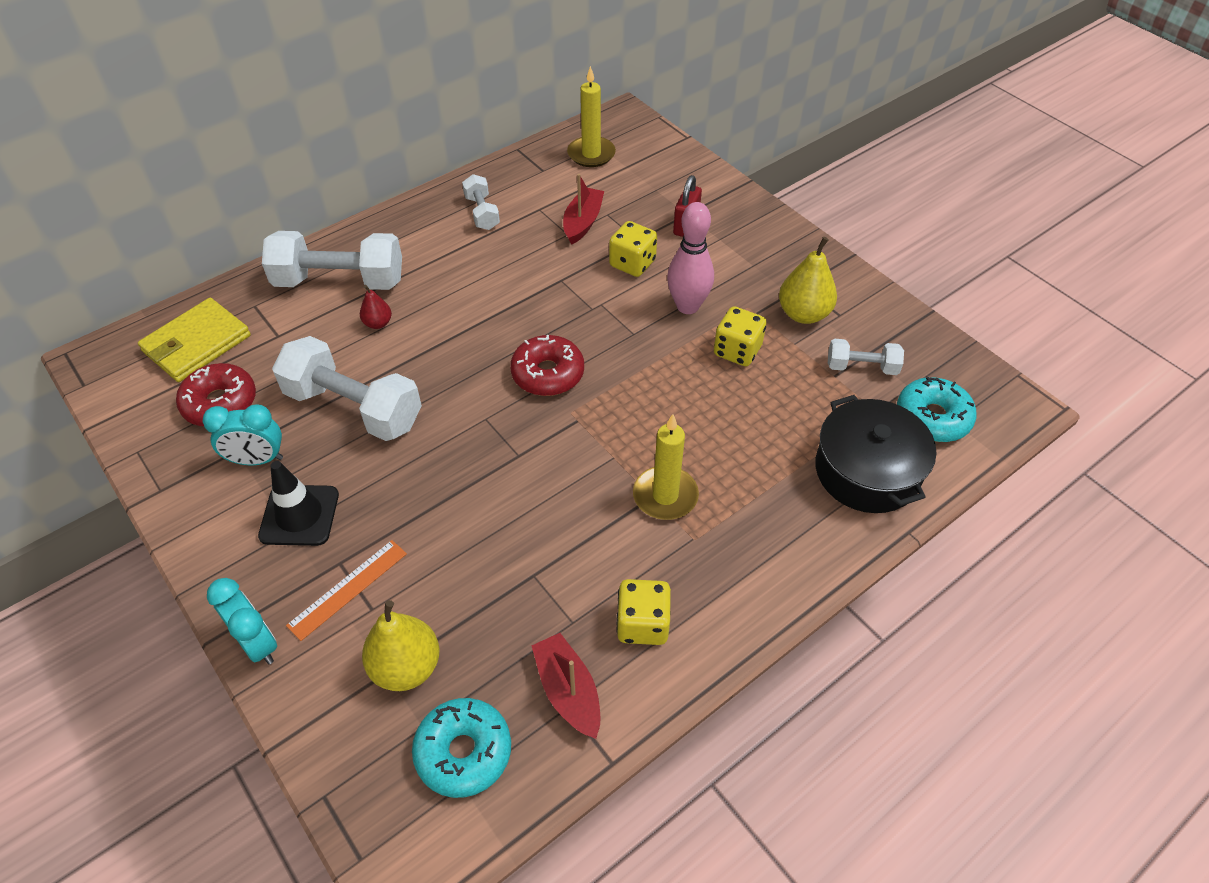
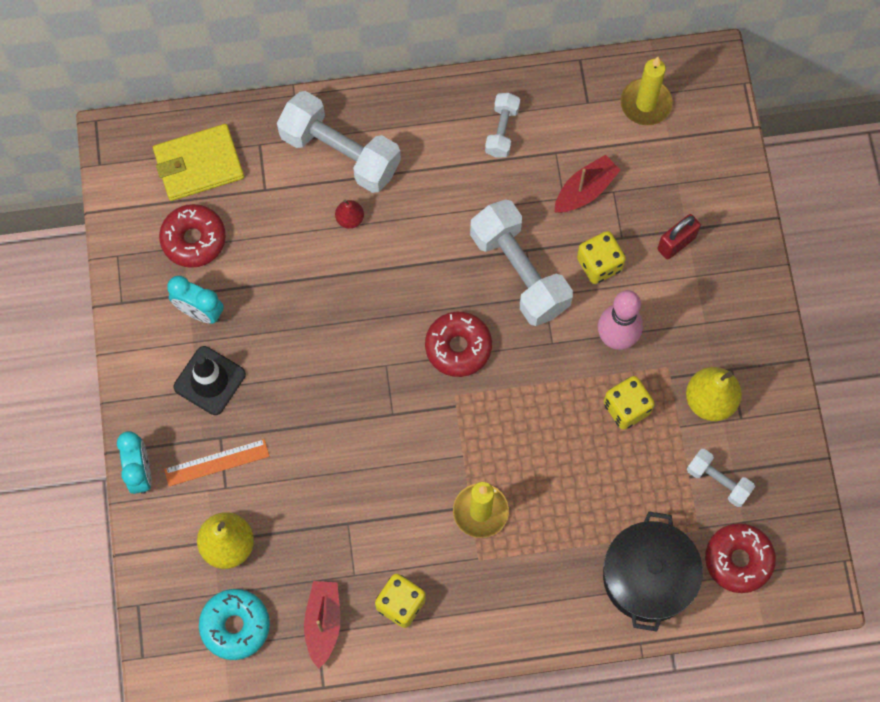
camera: 30 degrees right, 20 degrees up
white dumbbell [272,336,422,441] -> white dumbbell moved to [470,199,573,326]
turquoise donut [897,377,977,442] -> red donut [705,523,776,593]

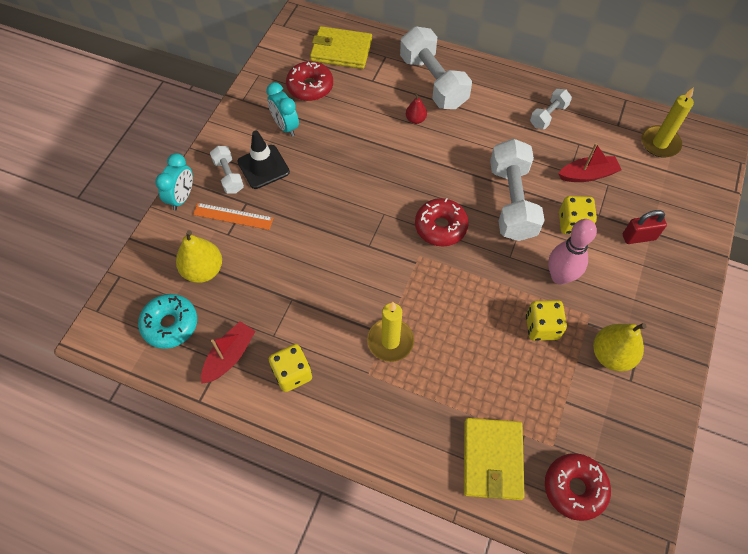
camera: 30 degrees right, 10 degrees down
black pot [603,511,703,632] -> yellow wallet [464,418,525,500]
white dumbbell [687,449,755,507] -> white dumbbell moved to [210,146,244,193]

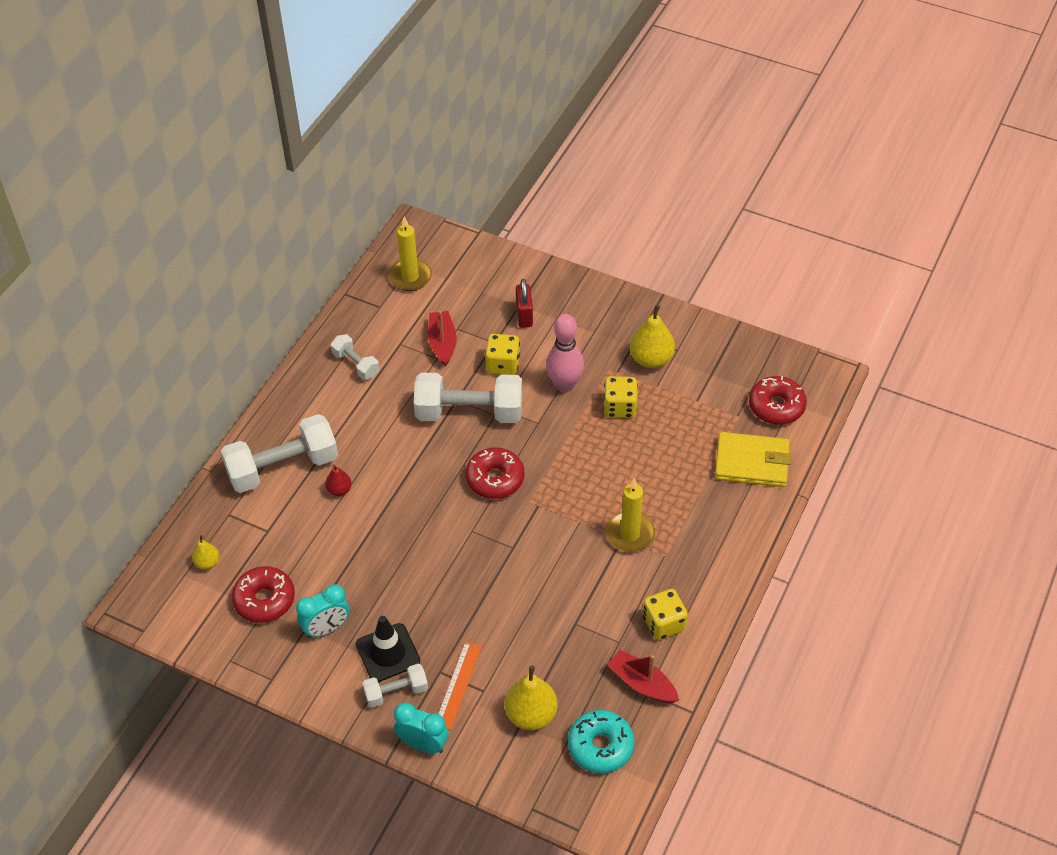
camera: 85 degrees left, 10 degrees down
yellow wallet [310,26,372,69] -> yellow pear [192,535,220,570]

